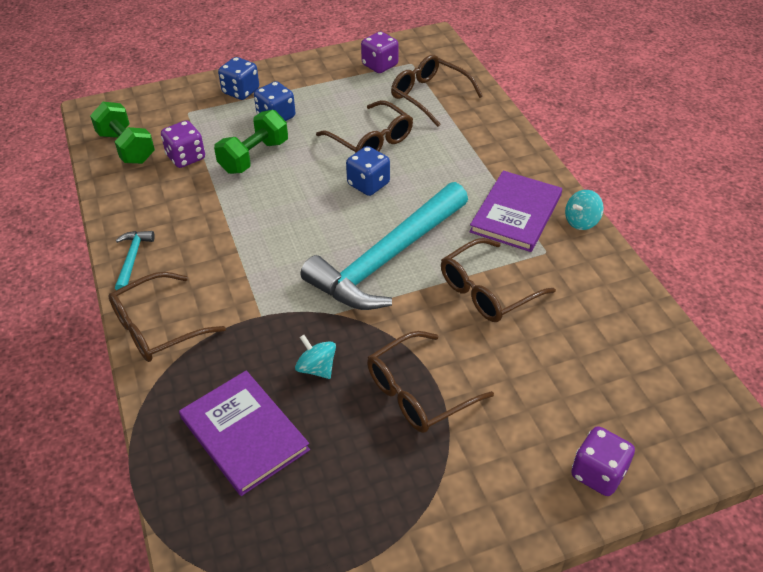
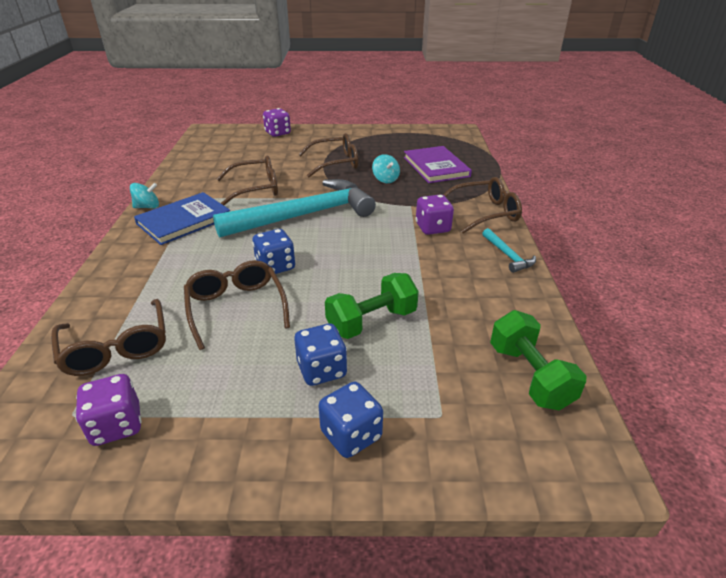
camera: 160 degrees left, 10 degrees down
turquoise hammer [115,231,155,290] -> turquoise hammer turned 45 degrees counterclockwise [482,228,536,273]
purple dice [161,120,205,168] -> purple dice moved to [415,195,454,235]
purple book [469,171,562,252] -> blue book [134,192,230,245]

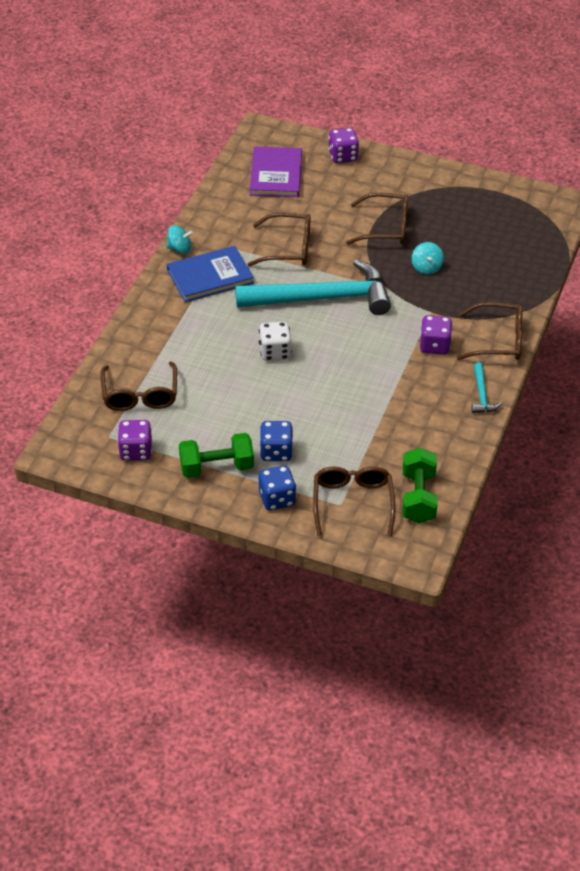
camera: 20 degrees right, 10 degrees up
brown glasses [184,260,290,350] -> brown glasses moved to [313,466,396,536]
blue dice [252,229,295,274] -> white dice [259,322,292,361]
green dumbbell [325,273,419,339] -> green dumbbell moved to [179,433,254,478]
purple book [404,146,472,183] -> purple book moved to [250,146,302,197]

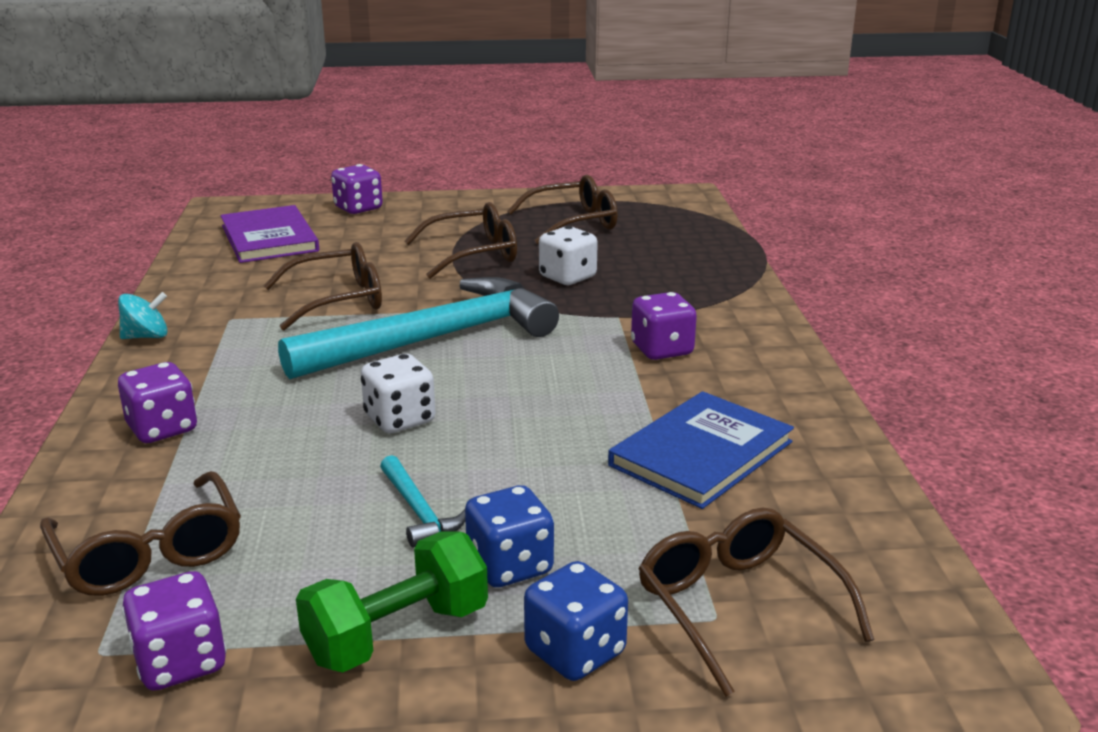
camera: 25 degrees left, 20 degrees down
blue book [167,246,254,302] -> blue book moved to [608,391,794,509]
green dumbbell [403,448,437,523] -> none
turquoise spinning top [412,242,444,275] -> white dice [539,226,598,285]
brown glasses [457,302,523,360] -> brown glasses moved to [507,175,618,244]
turquoise hammer [471,362,502,413] -> turquoise hammer moved to [380,455,465,548]
none -> purple dice [118,362,197,443]

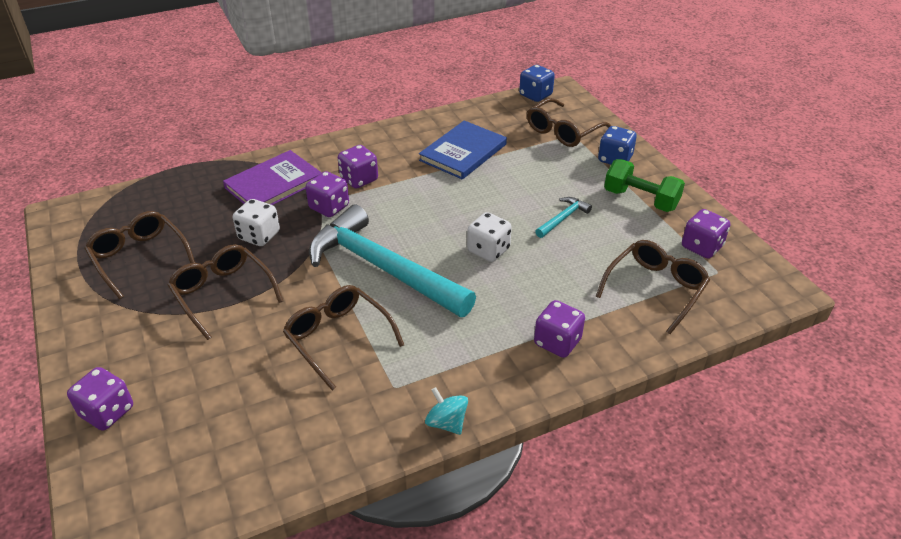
camera: 110 degrees left, 15 degrees up
purple book [220,205,319,263] -> purple book moved to [223,150,322,205]
blue dice [465,485,554,587] -> blue dice moved to [519,65,555,102]
blue book [608,391,794,509] -> blue book turned 75 degrees counterclockwise [419,121,507,180]
none -> purple dice [305,171,349,217]

